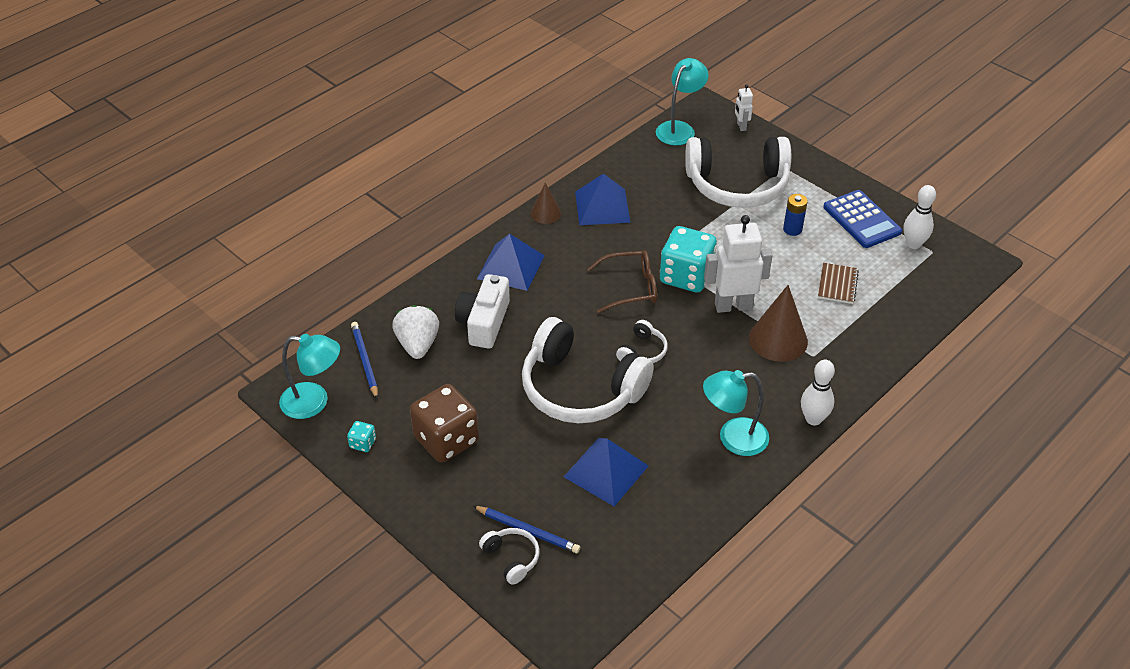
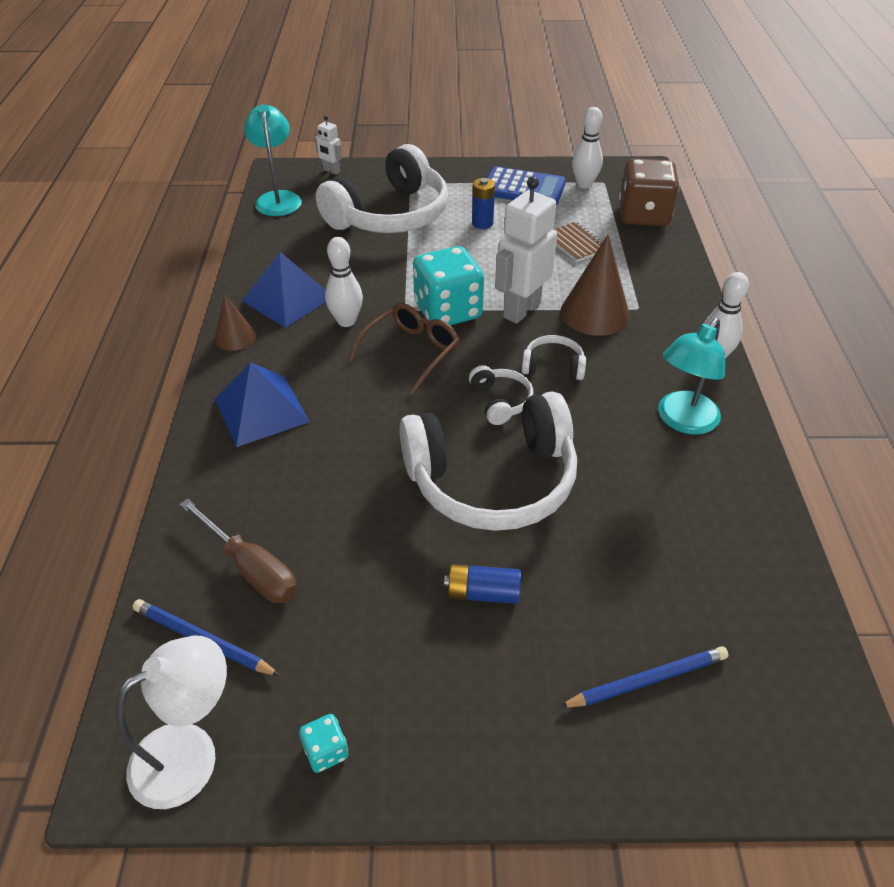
camera: 45 degrees left, 0 degrees up
turquoise lamp [279,334,340,419] -> white lamp [116,636,227,809]
white strawberry [392,305,439,359] -> brown screwdriver [180,499,297,603]
brown dice [410,384,479,463] -> brown dice moved to [619,159,679,226]
white camera [455,274,510,349] -> none
white headphones [479,528,540,585] -> white headphones moved to [521,335,586,380]
blue pyramid [564,438,648,506] -> none
none -> white bowling pin [325,237,363,327]
none -> blue battery [444,564,521,604]

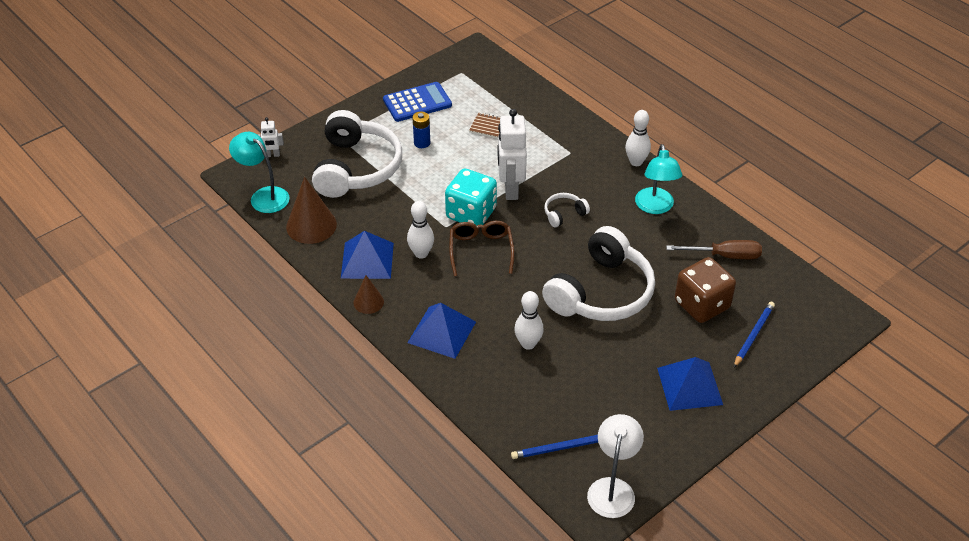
camera: 40 degrees left, 0 degrees up
brown screwdriver [180,499,297,603] -> brown screwdriver moved to [666,240,762,259]
turquoise dice [299,714,349,773] -> none
blue battery [444,564,521,604] -> none
white headphones [469,365,533,425] -> none
brown cone [560,235,630,336] -> brown cone moved to [286,177,337,244]
white bowling pin [572,107,603,188] -> white bowling pin moved to [514,291,544,350]
brown dice [619,159,679,226] -> brown dice moved to [675,257,736,323]
none -> blue pyramid [657,357,723,411]

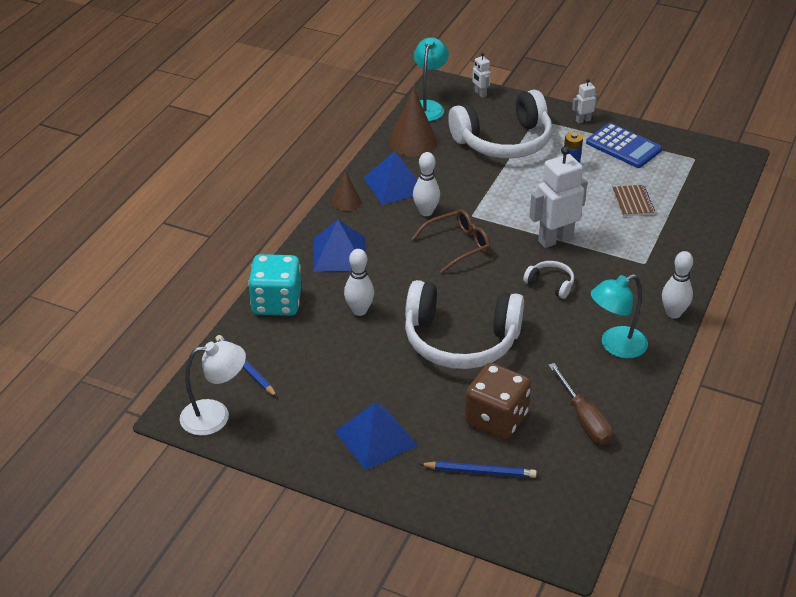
camera: 65 degrees right, 5 degrees down
turquoise dice [445,168,497,226] -> turquoise dice moved to [248,254,301,316]
none -> white robot [572,79,598,123]

